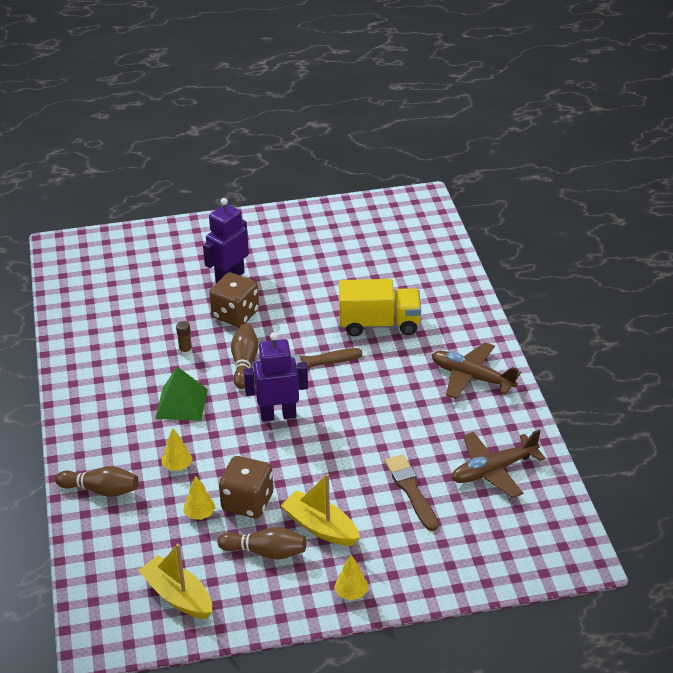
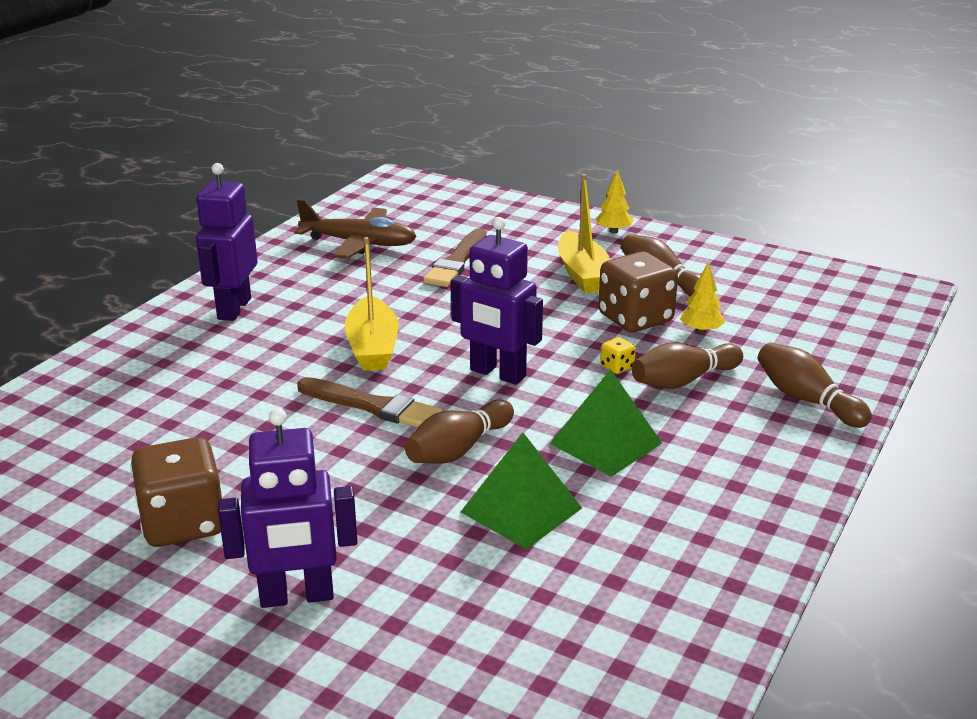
camera: 140 degrees left, 10 degrees down
yellow boat [138,544,212,619] -> yellow boat moved to [345,237,398,371]
yellow tree [162,428,193,471] -> brown bowling pin [632,343,743,389]
brown glue stick [176,321,192,356] -> green pyramid [461,432,582,549]
brown dice [209,273,259,327] -> brown dice moved to [130,437,222,547]
yellow truck [339,279,421,336] -> none
brown plane [432,342,521,399] -> purple robot [196,163,258,321]
none -> yellow dice [600,337,636,374]

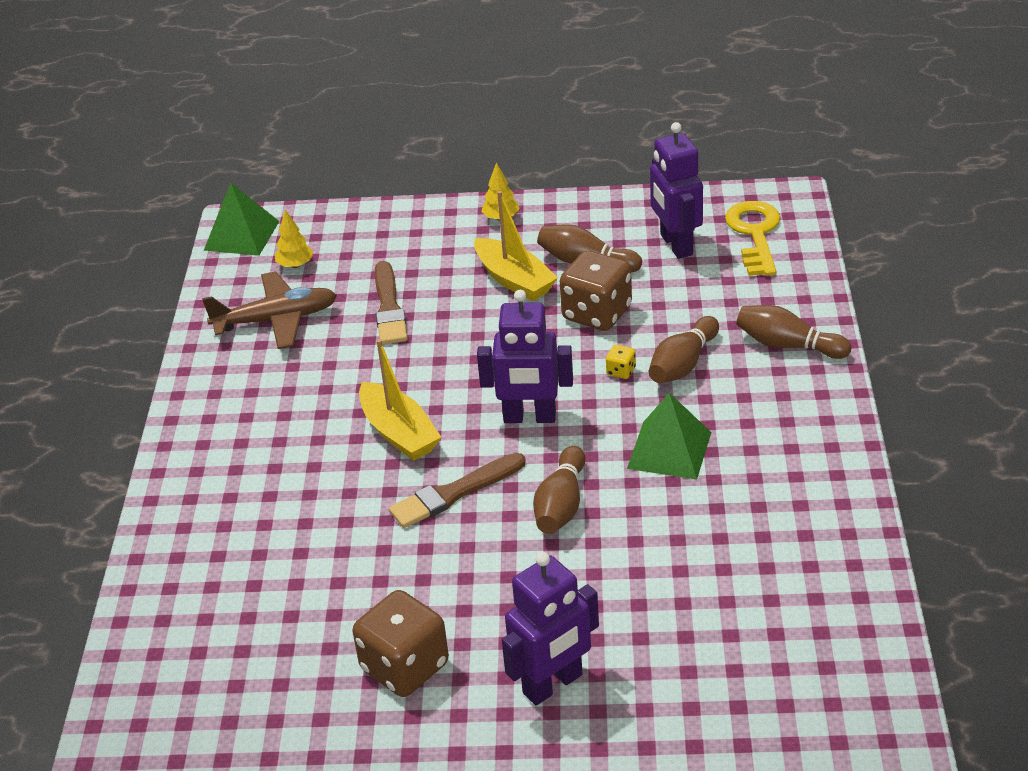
camera: 25 degrees left, 10 degrees up
purple robot [196,163,258,321] -> purple robot moved to [650,122,703,259]
brown brush [297,377,443,427] -> brown brush turned 150 degrees clockwise [389,453,526,528]
green pyramid [461,432,582,549] -> green pyramid moved to [204,183,279,256]
yellow tree [680,262,725,334] -> yellow tree moved to [275,210,314,268]
none -> yellow key [725,201,781,276]

